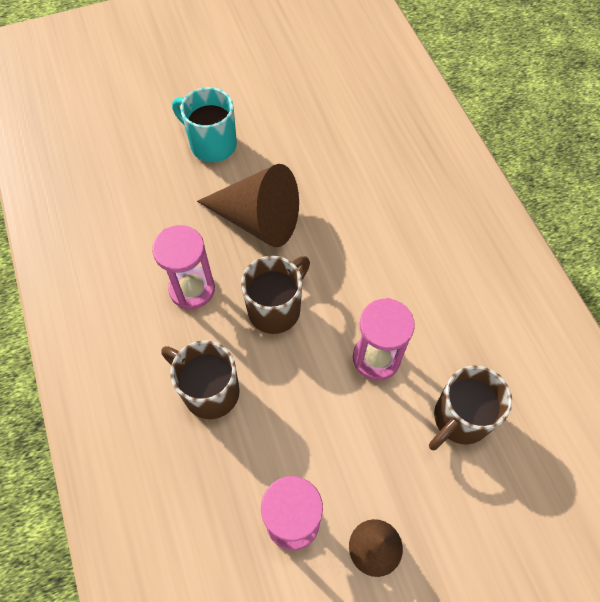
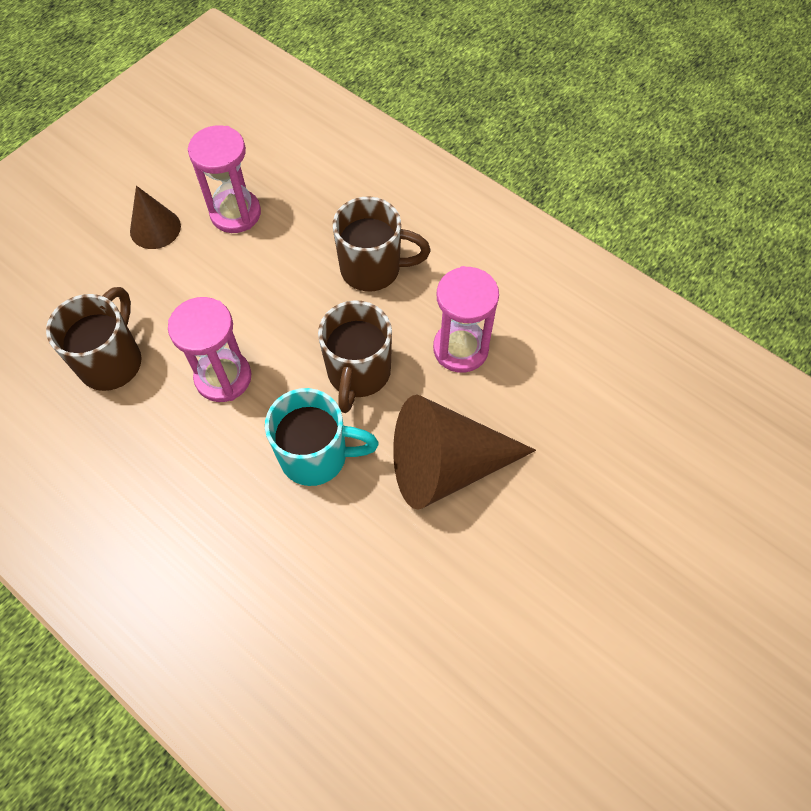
camera: 150 degrees right, 0 degrees up
turquoise mug [172,87,237,162] -> turquoise mug moved to [265,388,379,486]

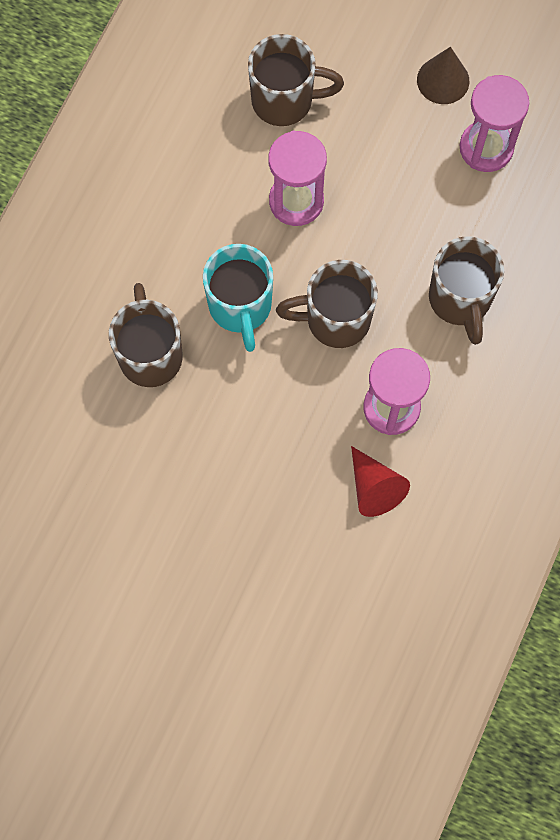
camera: 75 degrees right, 10 degrees up
brown cone [393,395,536,510] -> none
none -> brown mug [109,283,183,387]
none -> red cone [351,446,410,517]

